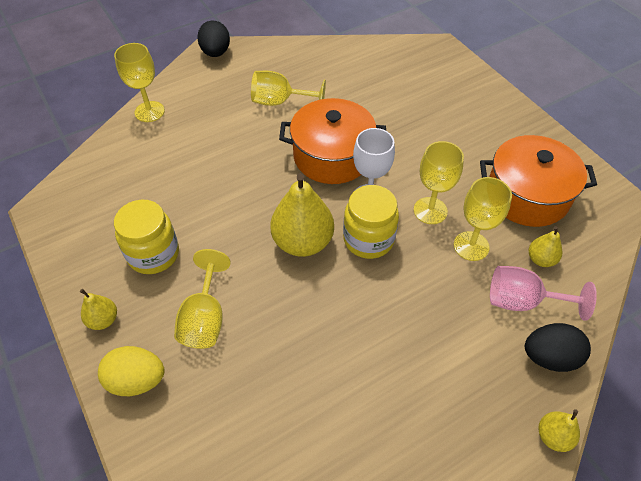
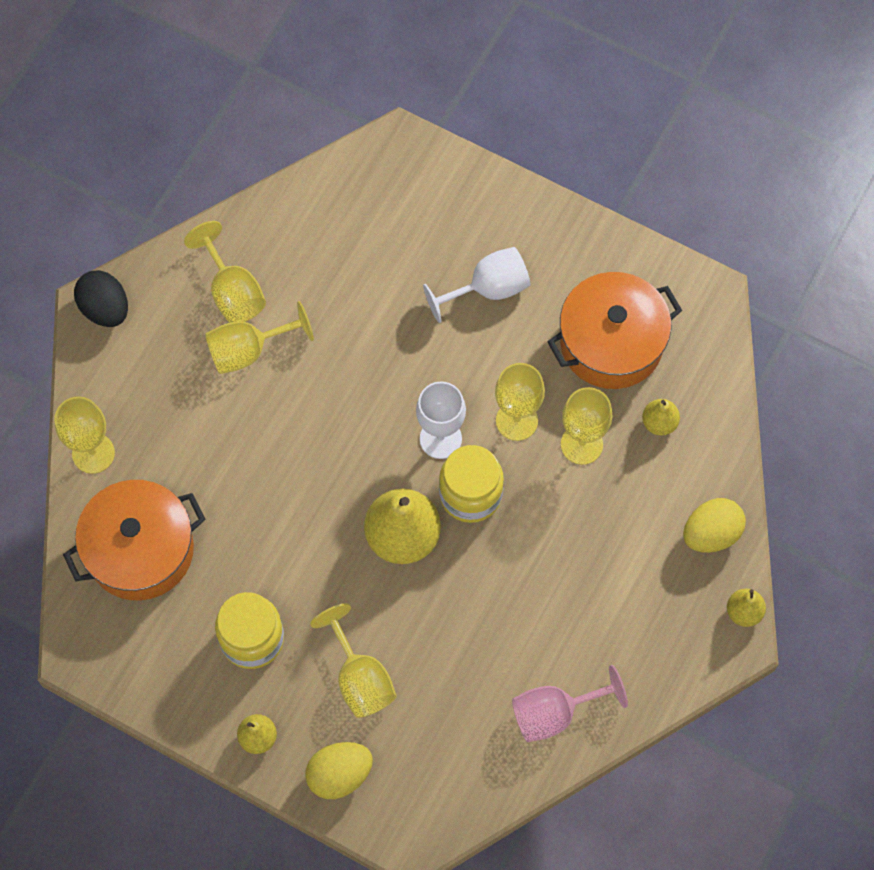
camera: 30 degrees left, 15 degrees up
orange pot [279,98,386,184] -> orange pot moved to [63,480,206,600]
pink goblet [490,266,597,321] -> pink goblet moved to [512,665,628,742]
black egg [525,323,591,372] -> yellow egg [683,498,746,553]
none -> yellow goblet [184,221,266,323]
none -> white goblet [423,247,530,323]

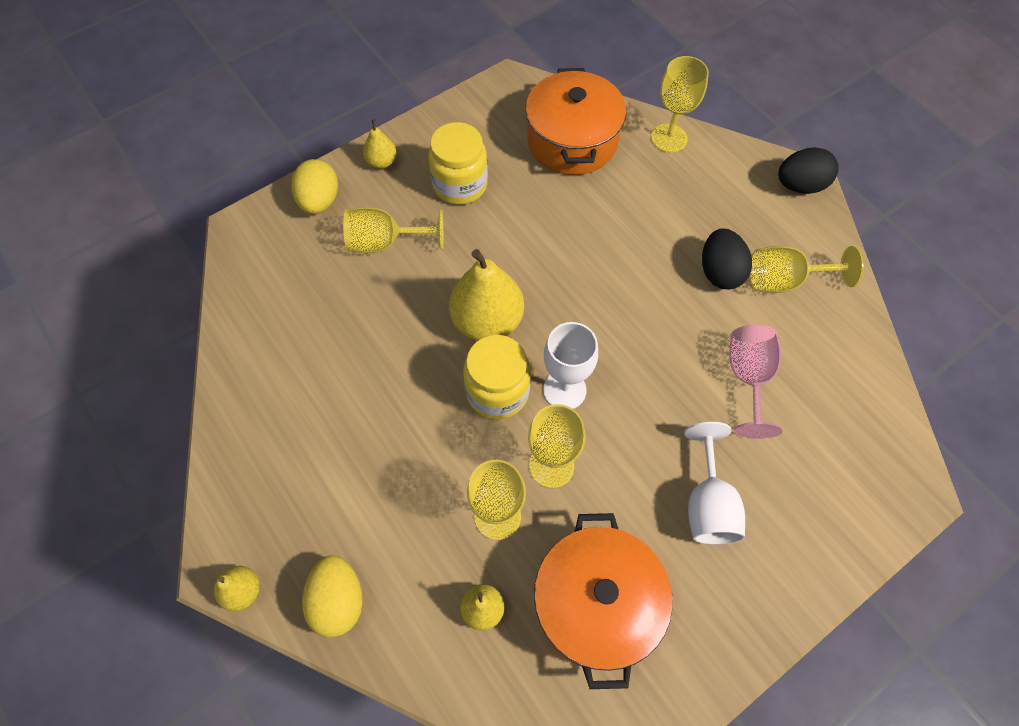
camera: 115 degrees right, 5 degrees down
yellow goblet [205,301,314,374] -> black egg [702,229,752,289]
pink goblet [512,665,628,742] -> pink goblet moved to [729,324,783,439]

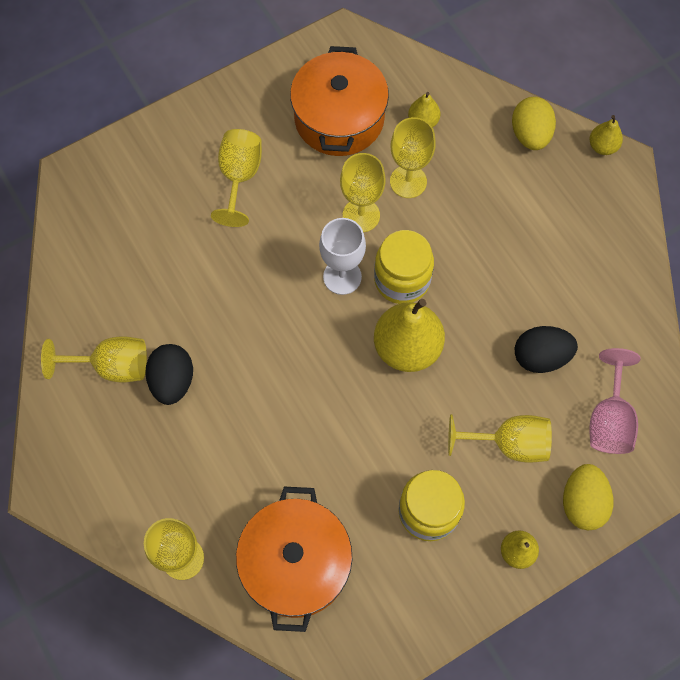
camera: 175 degrees left, 5 degrees up
white goblet [684,422,745,545] -> yellow goblet [211,129,262,227]
pink goblet [729,324,783,439] -> pink goblet moved to [589,348,641,454]
black egg [778,147,838,194] -> black egg moved to [515,326,578,373]

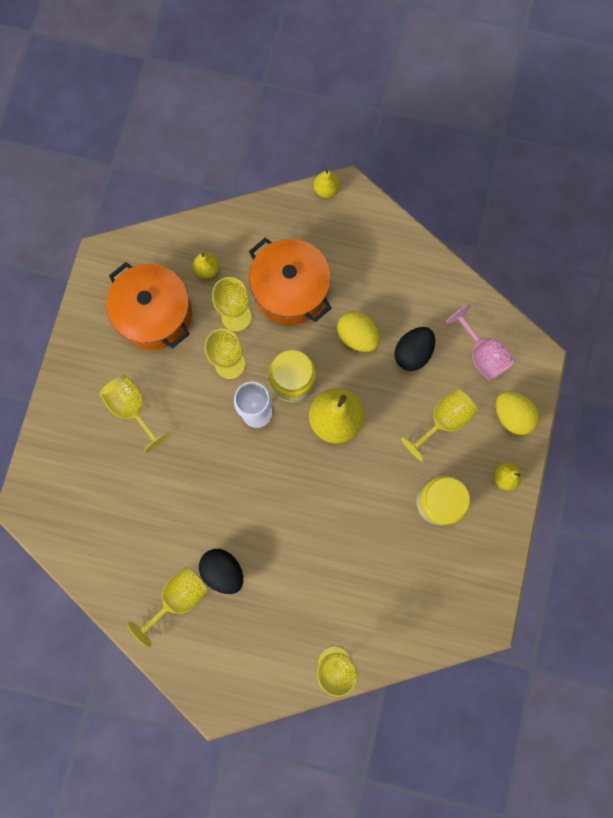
camera: 45 degrees left, 10 degrees up
orange pot [236,487,352,632] -> orange pot moved to [249,238,332,325]
yellow egg [512,97,556,150] -> yellow egg moved to [337,311,380,352]

